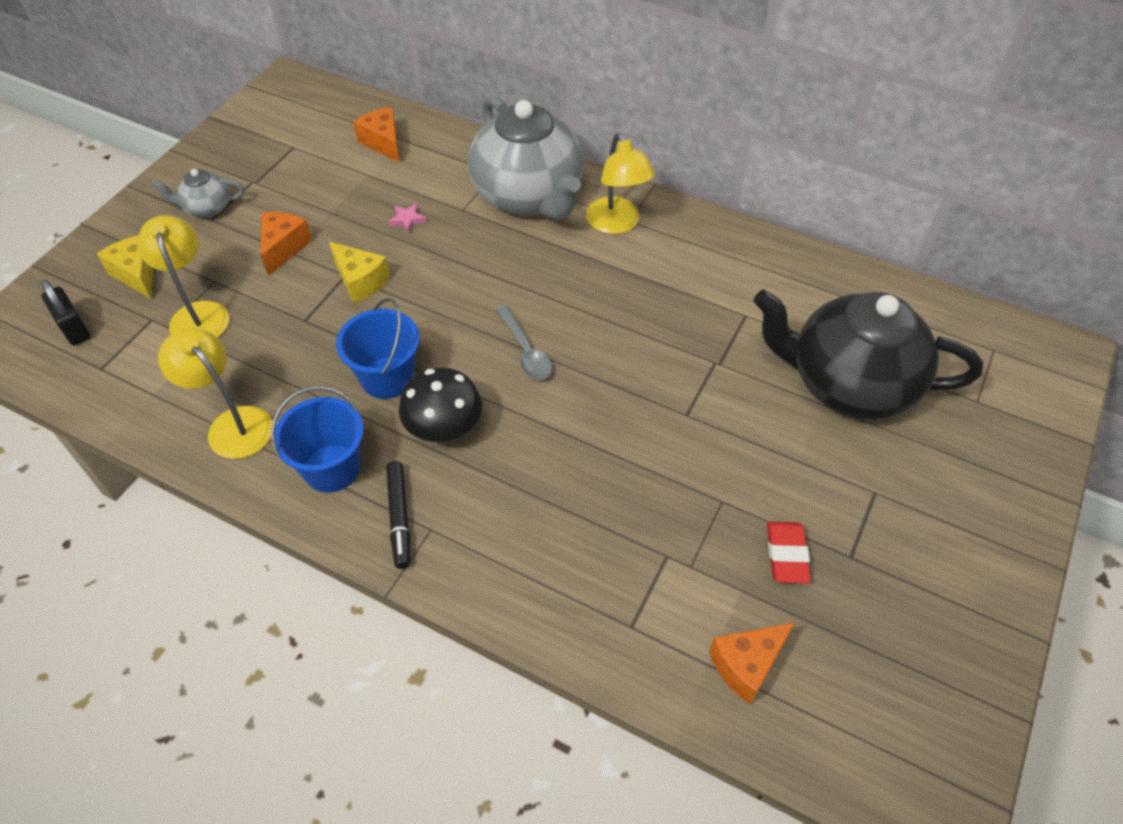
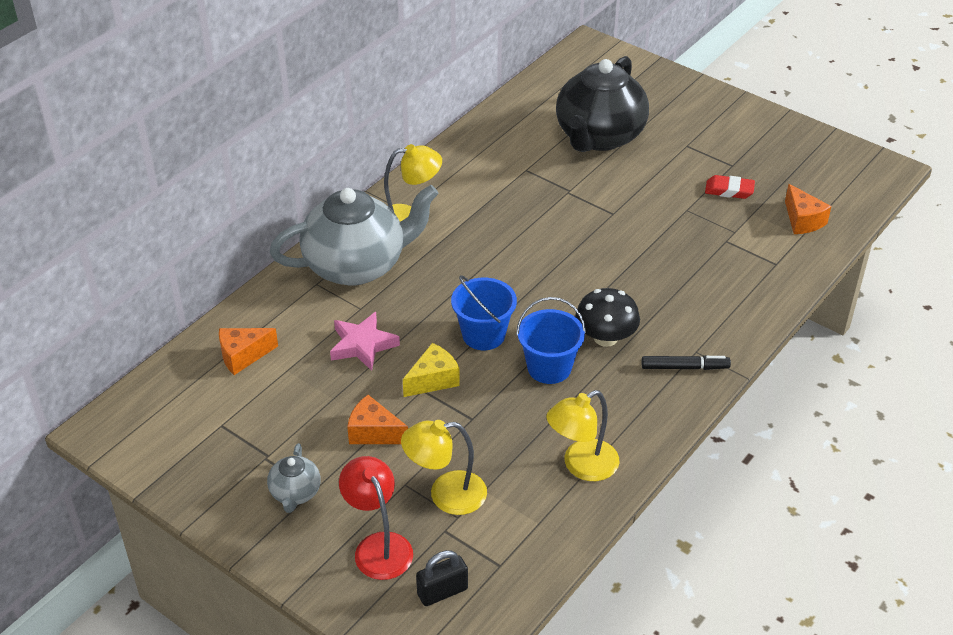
camera: 80 degrees left, 10 degrees down
yellow cheese [97,235,154,299] -> red lamp [339,456,413,580]
blue bucket [271,386,364,493] -> blue bucket moved to [451,275,517,350]
pink star [389,203,427,233] -> pink star [330,312,400,371], size x2.01
grey spoon [496,305,552,380] -> none

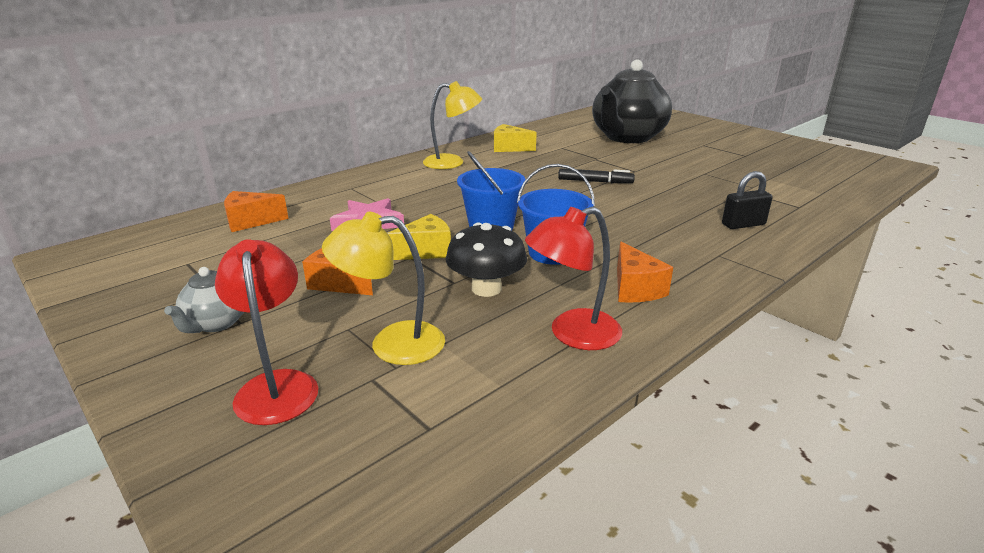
camera: 10 degrees right, 15 degrees down
grey teapot [270,185,439,286] -> none
black padlock [416,550,468,606] -> black padlock moved to [722,171,773,229]
yellow lamp [546,390,619,481] -> red lamp [525,207,622,350]
black mushroom [575,288,640,347] -> black mushroom moved to [446,223,527,297]
black marker [641,355,731,370] -> black marker moved to [558,168,635,183]
red eraser [705,175,755,199] -> none
orange cheese [785,184,831,234] -> orange cheese moved to [617,242,673,303]
none -> yellow cheese [494,124,537,152]

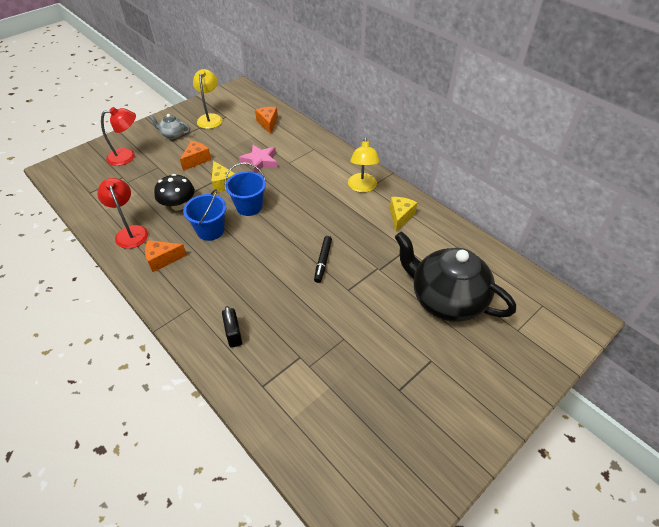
camera: 90 degrees right, 20 degrees up
yellow lamp [322,212,445,365] -> yellow lamp moved to [193,69,222,129]

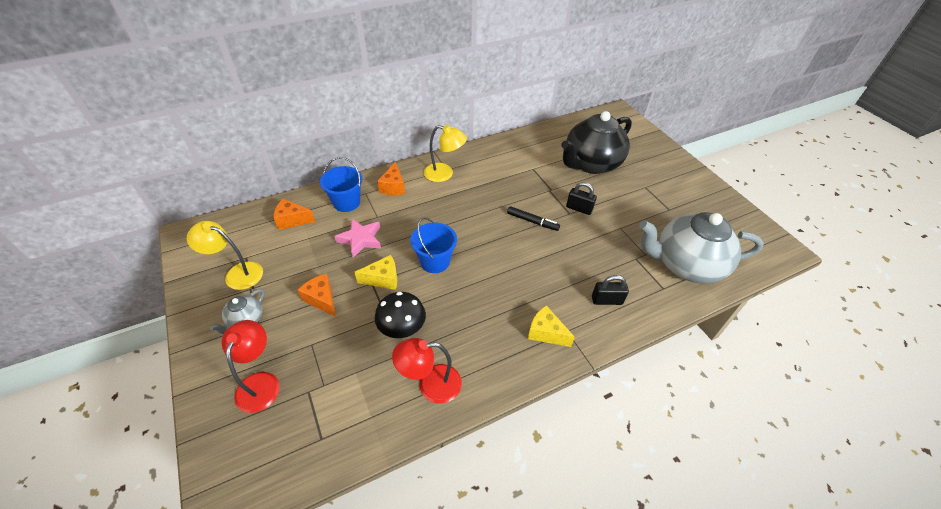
camera: 75 degrees left, 0 degrees up
orange cheese [145,240,187,272] -> orange cheese moved to [377,162,405,195]
blue bucket [183,189,226,241] -> blue bucket moved to [320,157,362,212]
yellow cheese [390,197,418,232] -> yellow cheese moved to [528,305,575,347]
none -> black padlock [566,182,597,215]
none -> grey teapot [639,212,764,284]

